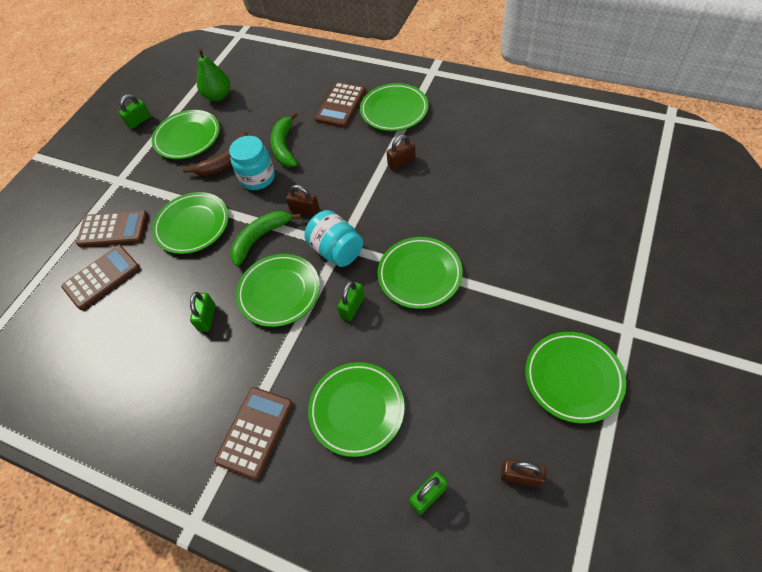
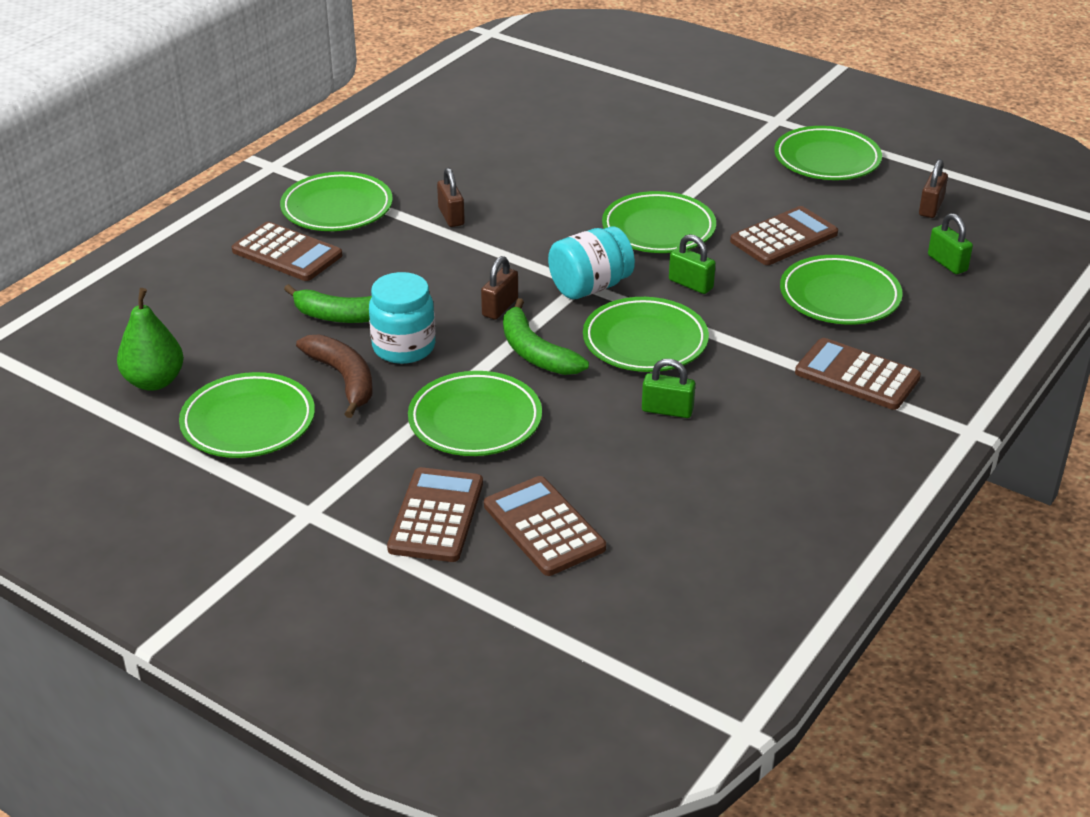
camera: 85 degrees left, 20 degrees down
green padlock [119,94,151,129] -> none
none -> brown calculator [730,206,838,265]

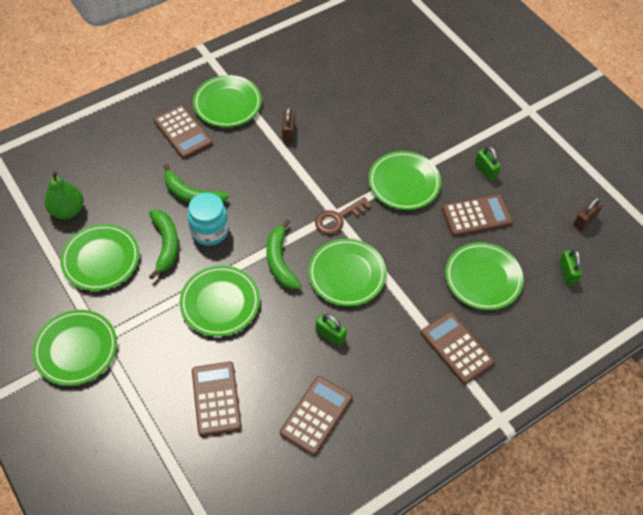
camera: 20 degrees right, 20 degrees up
brown banana [296,334,373,418] -> green banana [149,210,179,279]
brown calculator [387,467,483,562] -> brown calculator moved to [280,376,353,456]
brown padlock [481,256,518,320] -> none
turquoise jar [548,226,635,299] -> brown key [315,197,371,235]
green padlock [669,234,716,294] -> green padlock moved to [475,146,501,181]
green plate [774,126,882,180] -> green plate moved to [32,310,117,386]

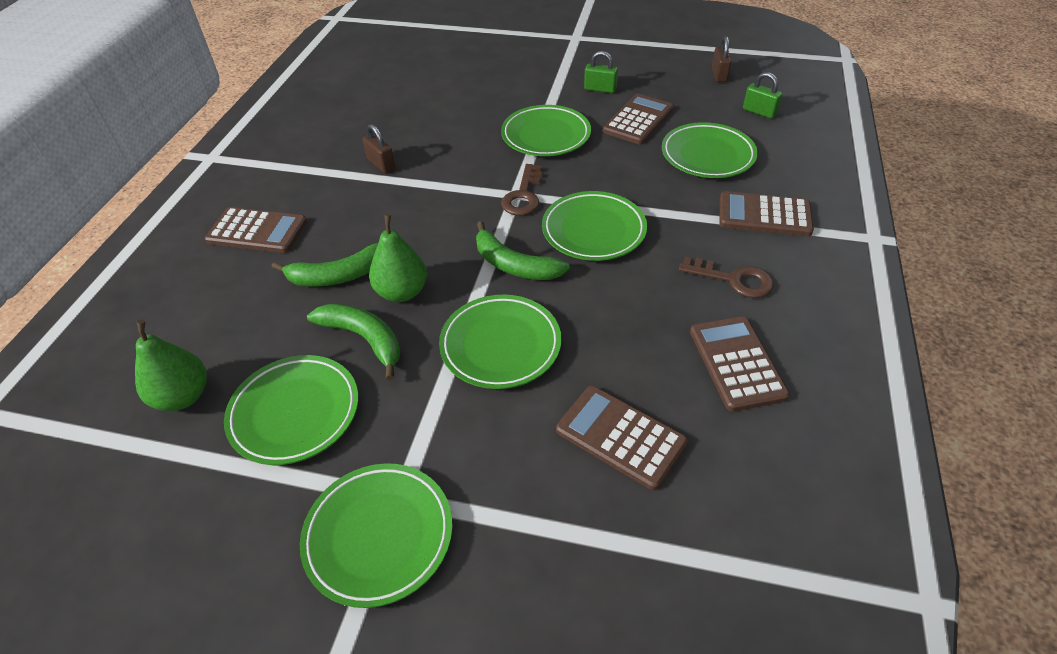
camera: 40 degrees left, 10 degrees down
turquoise jar [187,193,229,246] -> green pear [369,214,427,302]
green plate [193,75,262,127] -> none
green padlock [316,314,347,346] -> none
none -> brown key [679,257,774,298]

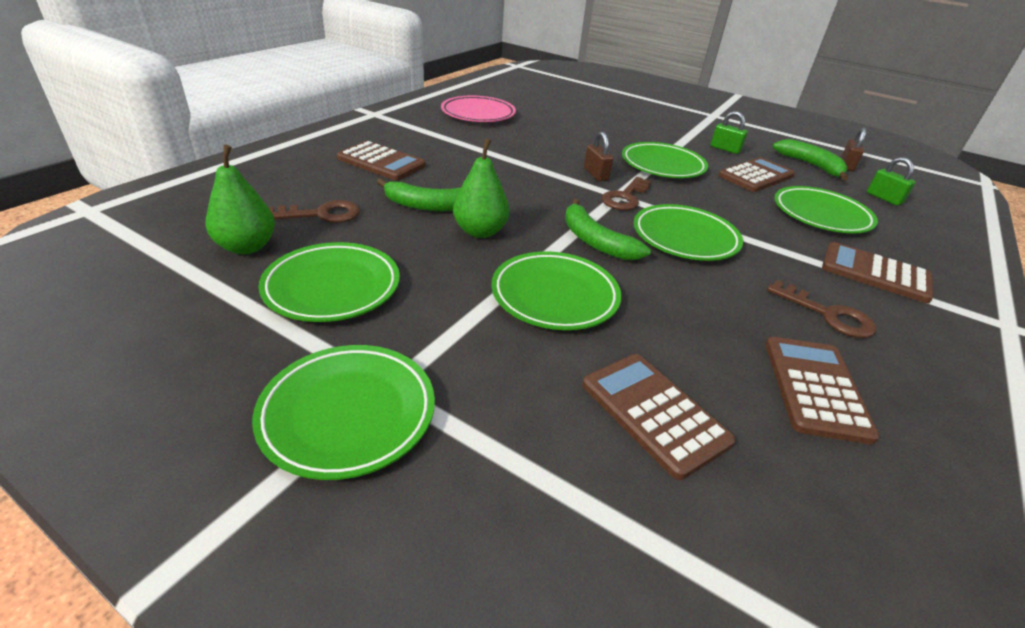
camera: 15 degrees right, 10 degrees down
green banana [307,304,400,380] -> green banana moved to [772,139,848,180]
brown padlock [363,124,395,173] -> brown padlock moved to [584,131,613,181]
none -> brown key [269,200,360,223]
none -> pink plate [441,95,516,122]

